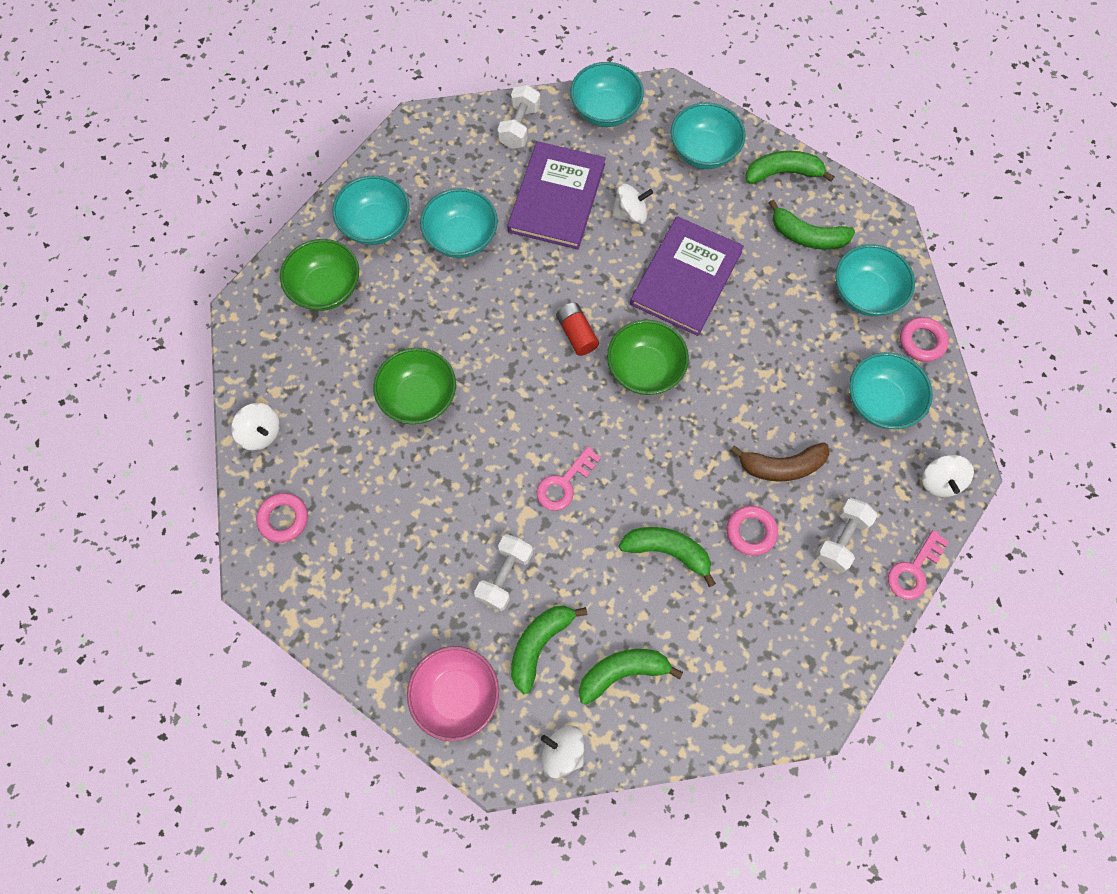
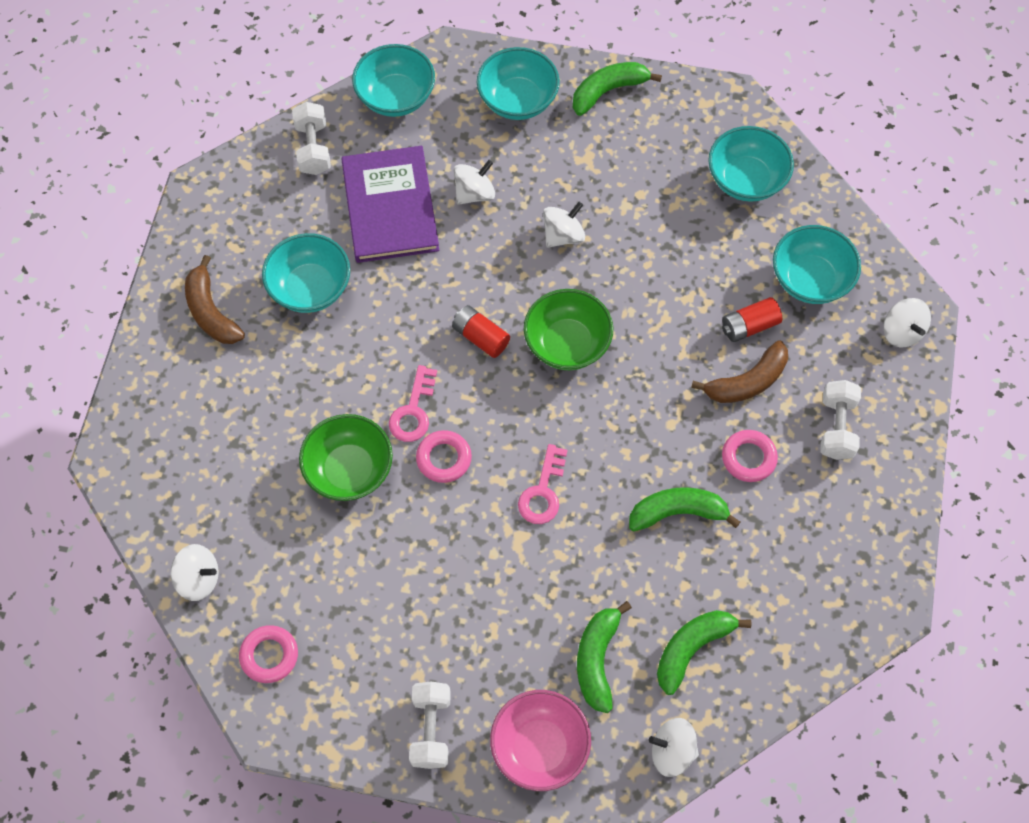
camera: 25 degrees left, 5 degrees down
green bowl [280,239,359,311] -> none
turquoise bowl [332,176,410,245] -> brown banana [185,255,245,344]
white dumbbell [474,534,533,611] -> white dumbbell moved to [409,681,451,769]
purple book [630,216,744,336] -> white spinning top [543,202,585,248]
green banana [769,199,855,250] -> none
pink key [888,530,949,600] -> pink key moved to [389,365,437,442]
pink ring [900,317,949,362] -> pink ring moved to [416,430,472,483]
none -> red battery [722,297,782,342]

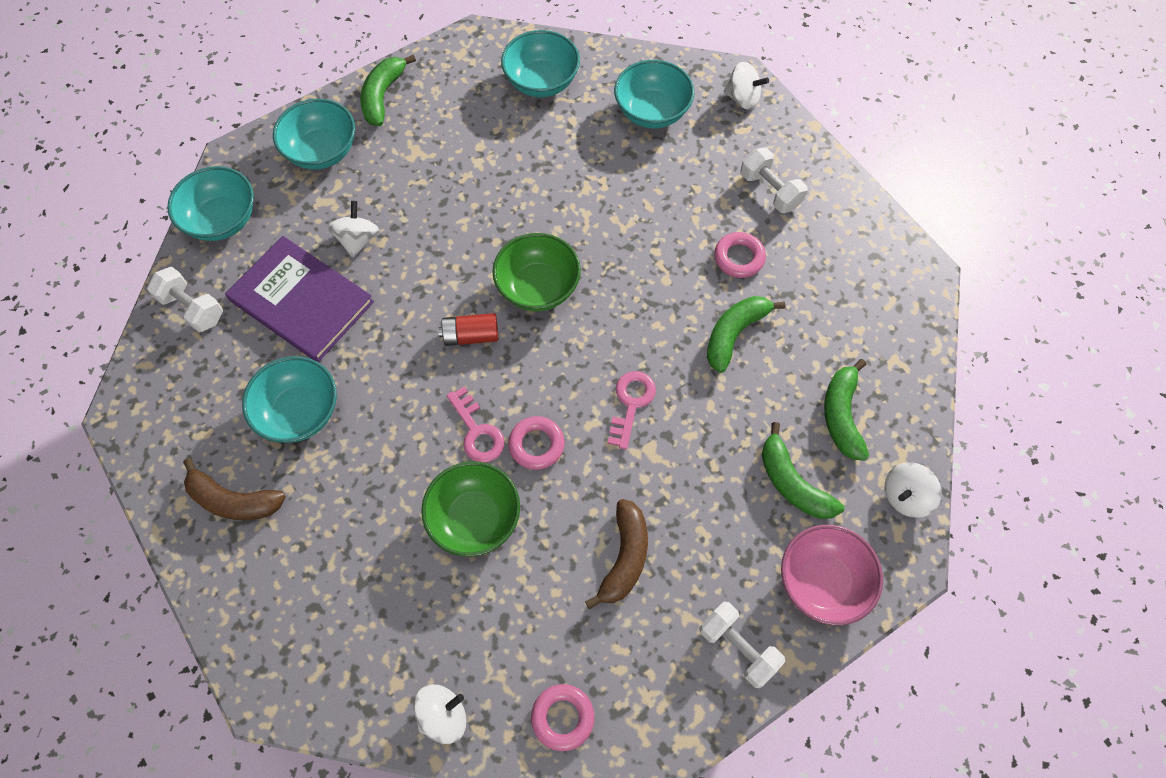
camera: 45 degrees left, 0 degrees up
pink key [518,444,567,524] -> pink key turned 135 degrees counterclockwise [607,371,656,449]
white spinning top [543,202,585,248] -> none
brown banana [691,340,788,403] -> brown banana moved to [585,499,648,610]
red battery [722,297,782,342] -> none

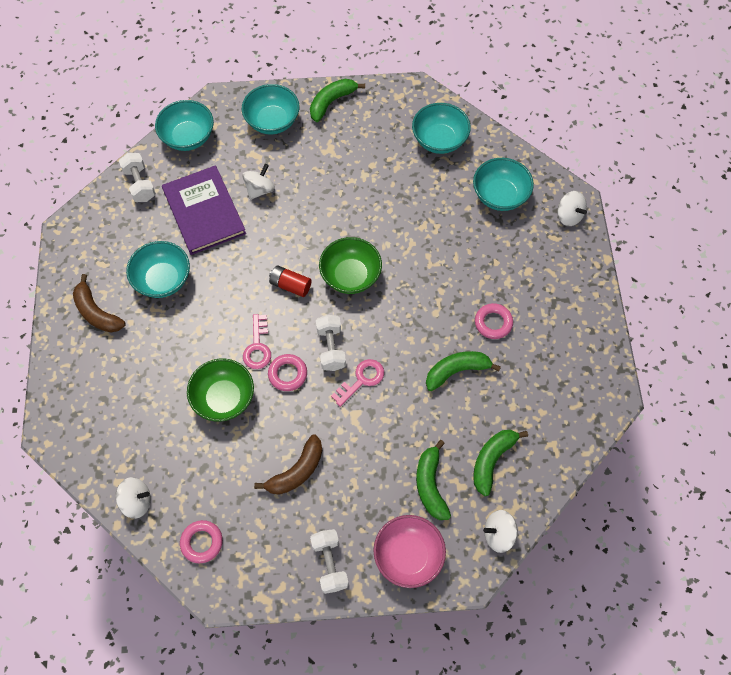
camera: 30 degrees right, 0 degrees up
white dumbbell [740,148,808,213] -> white dumbbell moved to [316,315,346,371]

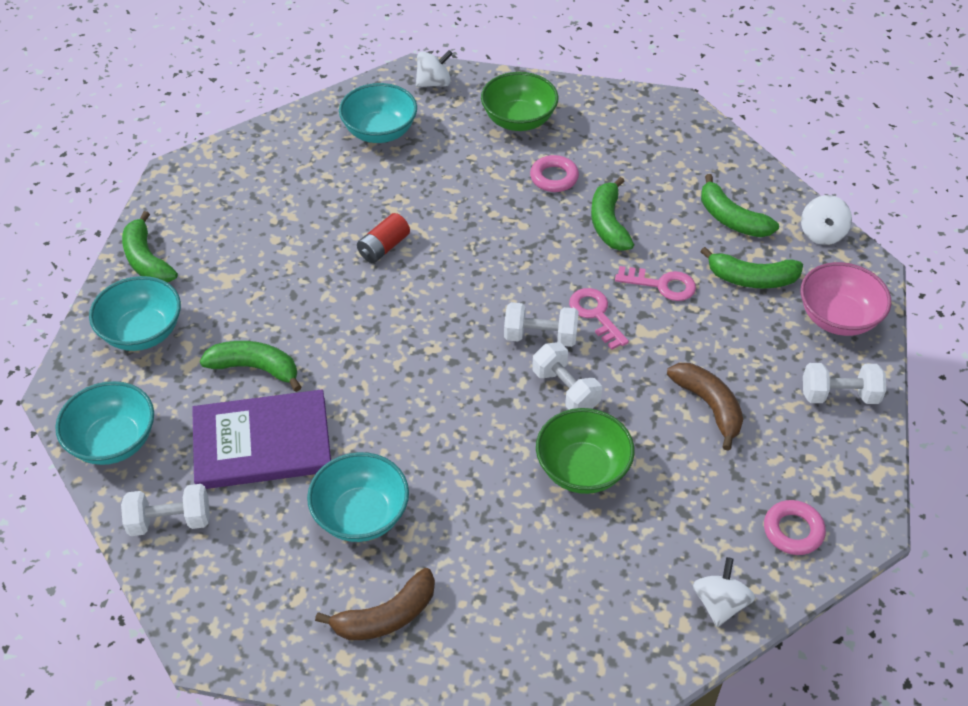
camera: 75 degrees left, 15 degrees down
white spinning top [242,164,275,200] -> green banana [200,341,301,392]
pink key [243,314,271,369] -> pink key moved to [615,266,696,301]
pink ring [268,354,307,391] -> white dumbbell [532,342,602,410]
red battery [269,265,311,297] -> red battery moved to [357,213,410,263]
green bowl [319,237,382,294] -> green bowl moved to [481,72,559,131]
turquoise bowl [412,103,471,154] -> none

